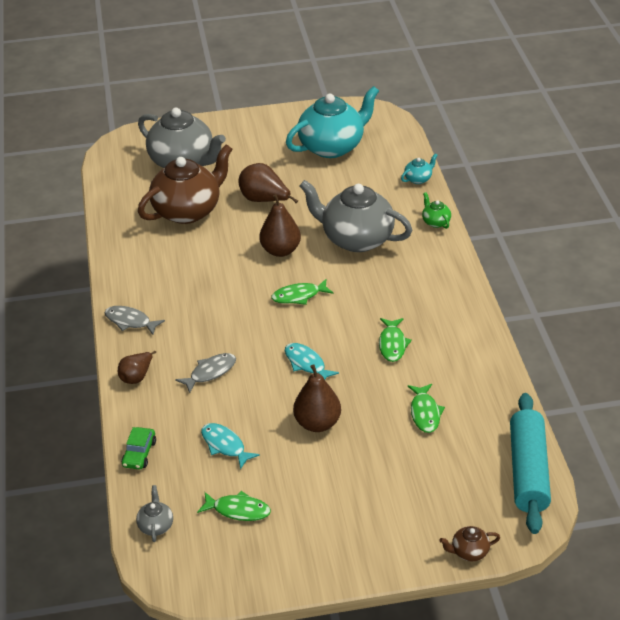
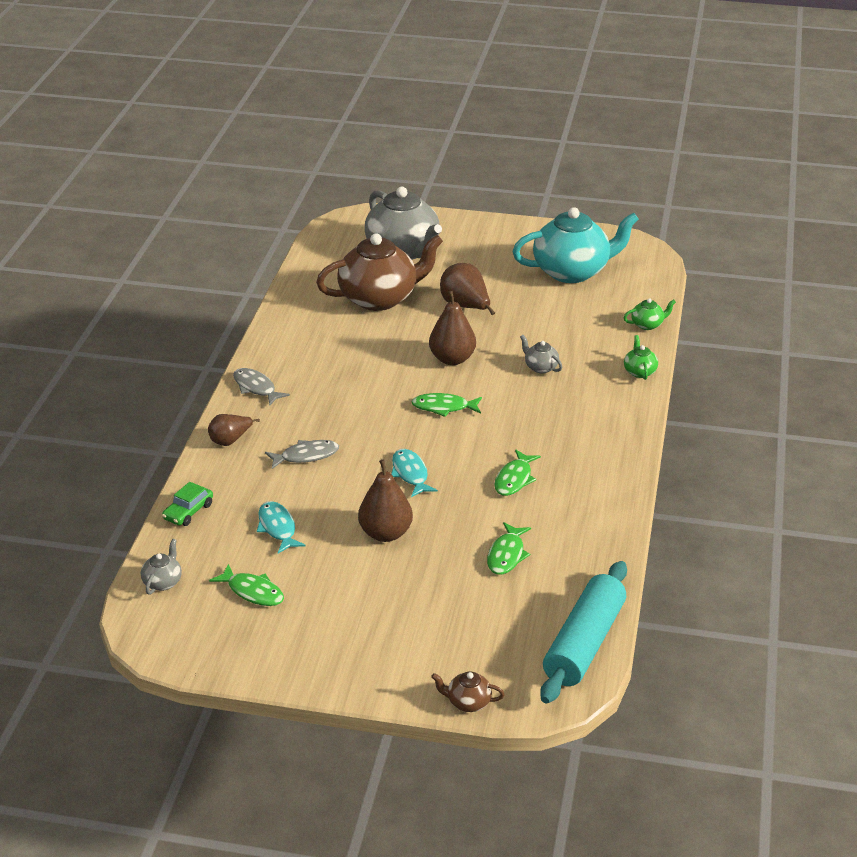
camera: 20 degrees right, 5 degrees down
grey teapot [299,180,412,252] -> grey teapot [520,335,562,373], size x0.41
turquoise teapot [401,153,438,184] -> green teapot [624,298,676,330]

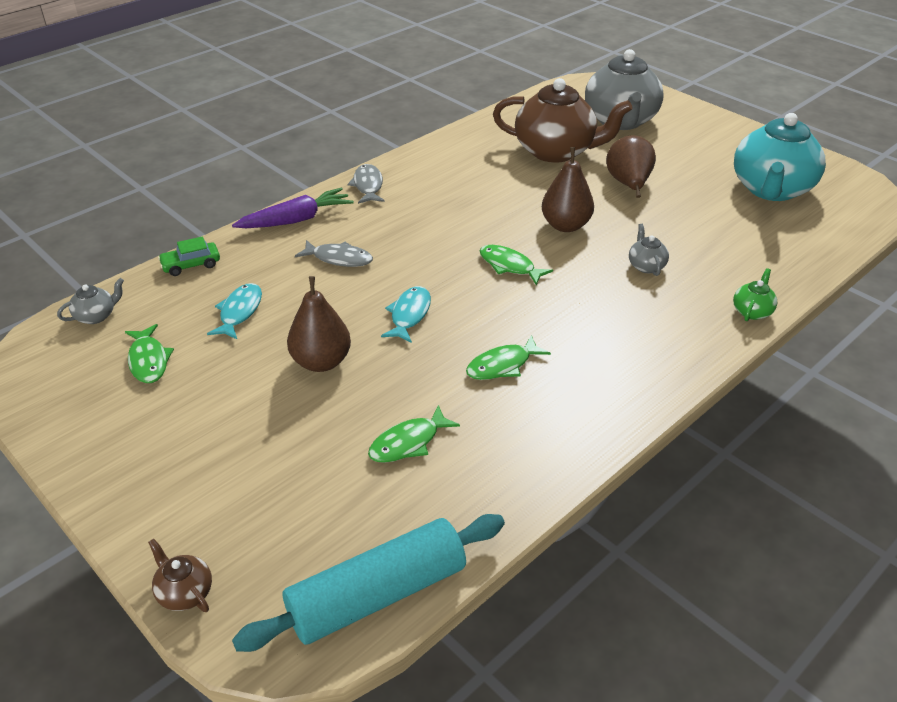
camera: 35 degrees right, 5 degrees up
brown pear [208,414,260,446] -> purple carrot [232,187,354,228]
turquoise teapot [512,207,639,283] -> turquoise teapot turned 90 degrees clockwise [734,113,826,201]
green teapot [624,298,676,330] -> none

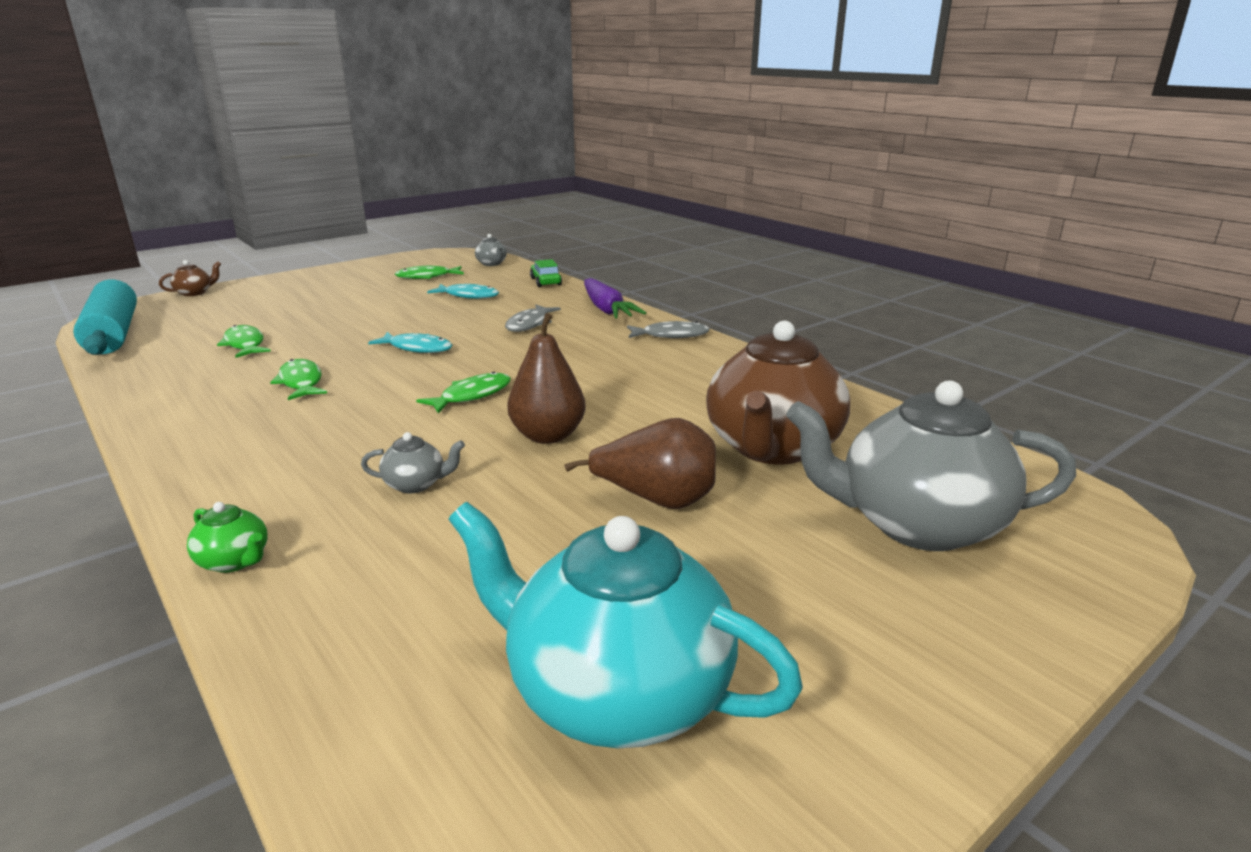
camera: 95 degrees right, 15 degrees down
brown pear [287,276,351,372] -> none

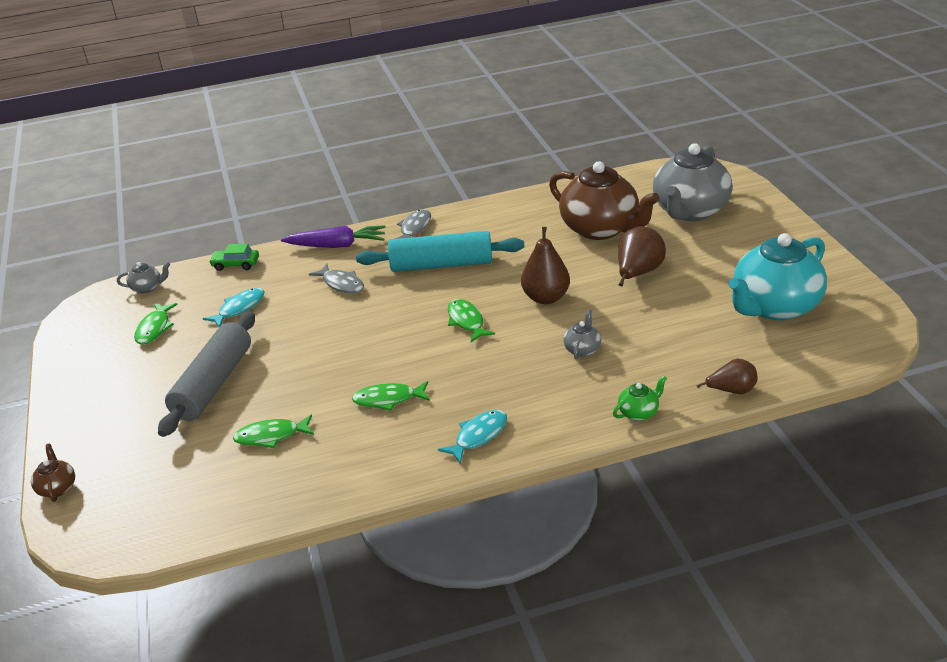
camera: 65 degrees left, 10 degrees up
turquoise rolling pin [73,279,137,355] -> turquoise rolling pin moved to [356,231,524,272]
turquoise fish [368,332,452,353] -> turquoise fish moved to [438,410,507,464]
none -> grey rolling pin [158,312,255,437]
none -> brown pear [696,358,758,394]

